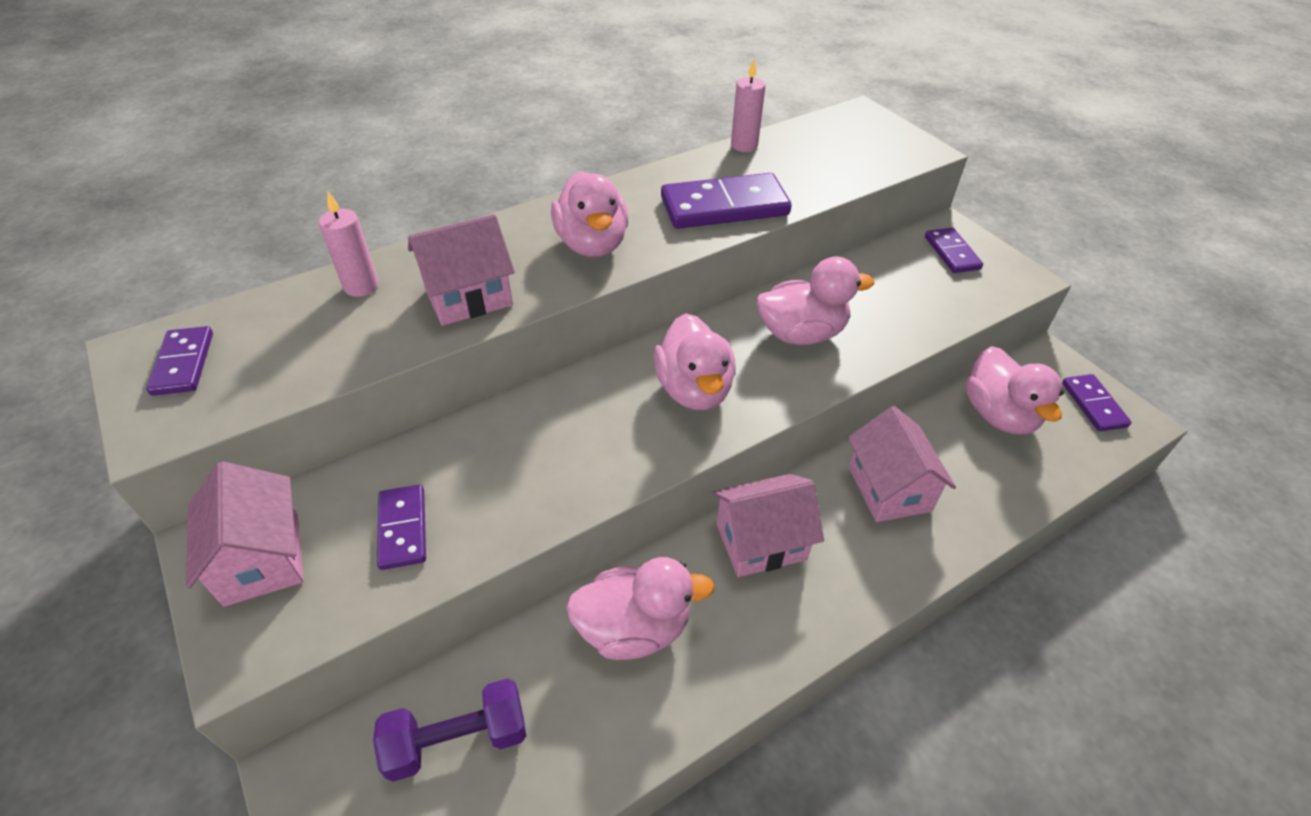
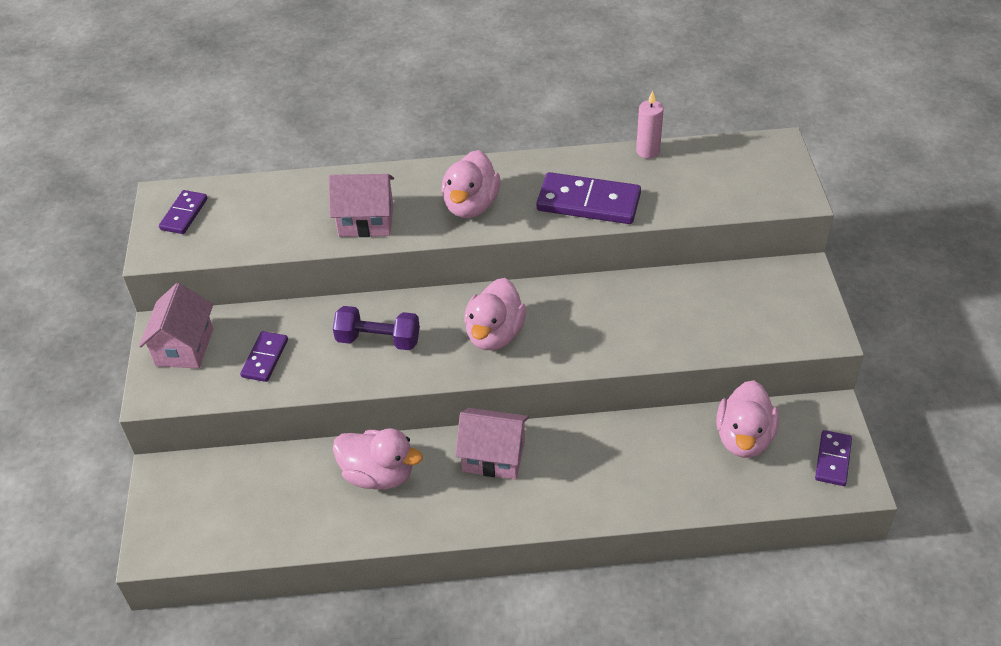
camera: 30 degrees right, 0 degrees up
pink candle [319,192,379,297] -> none
purple dumbbell [373,678,526,782] -> purple dumbbell moved to [333,306,420,350]
pink duck [756,257,874,345] -> none
pink house [848,406,956,522] -> none
purple domino [925,228,983,273] -> none

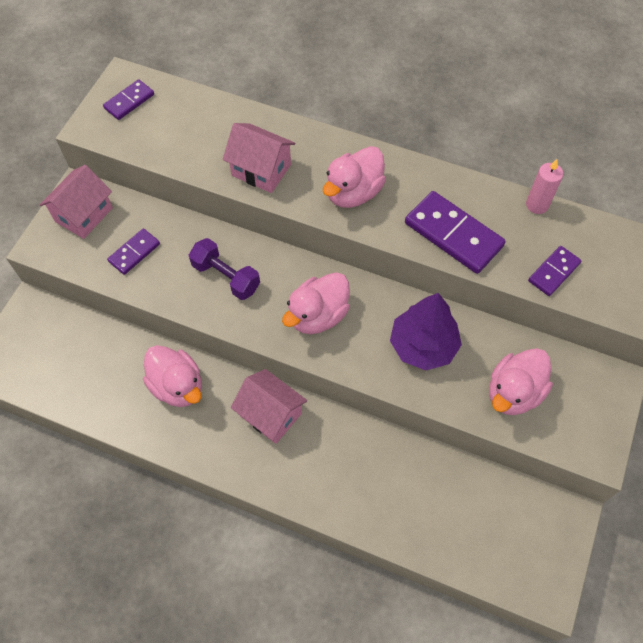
camera: 25 degrees right, 15 degrees up
pink duck [716,380,779,458] -> pink duck moved to [489,348,553,415]
purple domino [815,430,852,486] -> purple domino moved to [528,246,581,296]
none -> purple tree [390,293,462,371]

